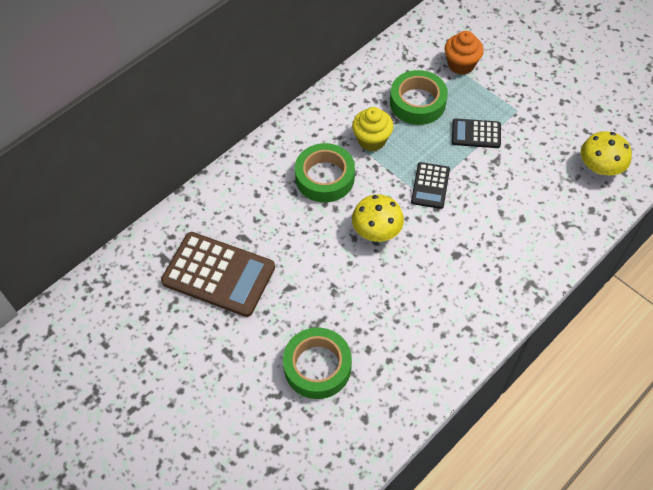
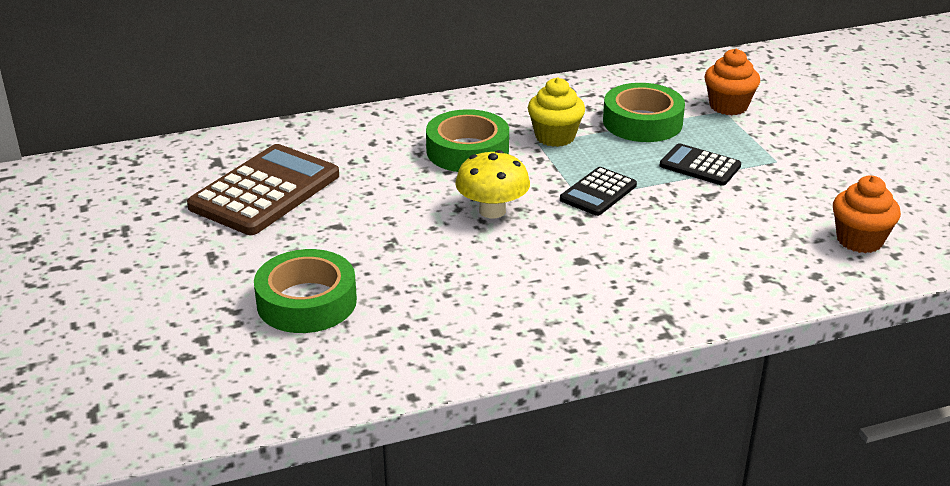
camera: 25 degrees right, 25 degrees down
brown calculator [161,232,275,317] -> brown calculator turned 105 degrees counterclockwise [187,144,339,235]
yellow mushroom [581,131,632,175] -> orange cupcake [833,176,901,253]

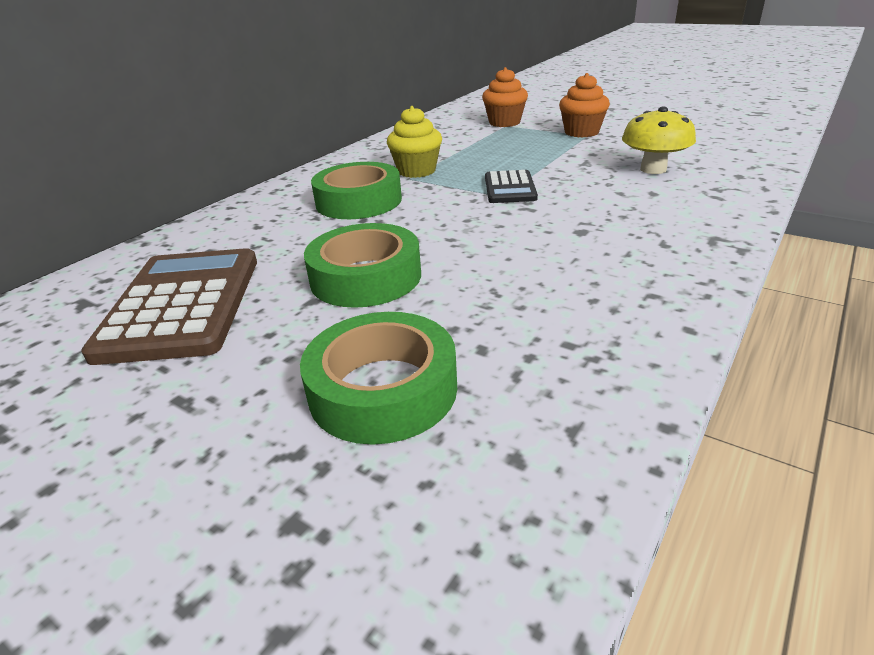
camera: 35 degrees left, 0 degrees up
yellow mushroom [455,150,530,218] -> yellow mushroom moved to [622,107,696,174]
green tape [603,83,685,142] -> green tape moved to [304,223,421,308]
black calculator [660,143,741,186] -> none
orange cupcake [833,176,901,253] -> orange cupcake moved to [559,73,610,137]

